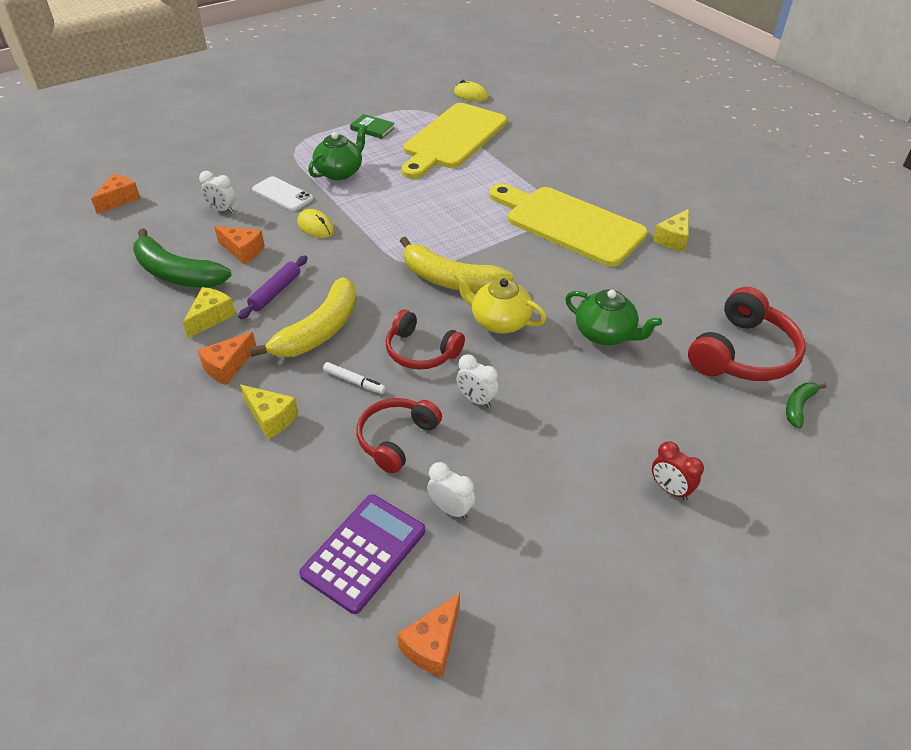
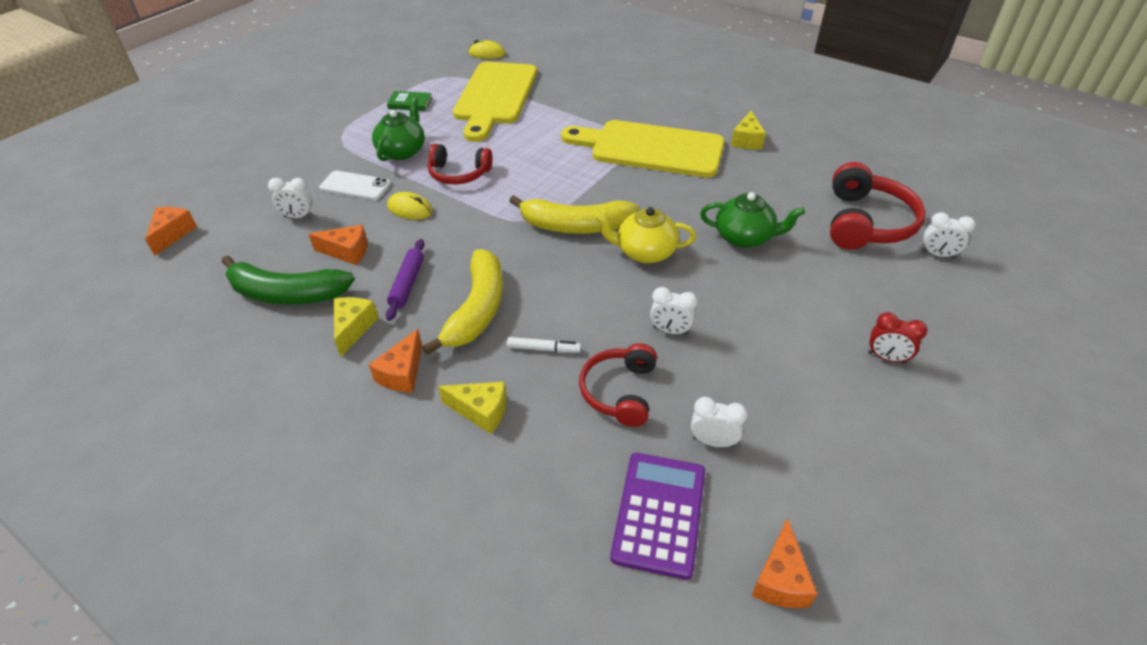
camera: 20 degrees left, 0 degrees up
red headphones [386,310,465,370] -> red headphones moved to [428,144,493,184]
green banana [786,383,827,428] -> white clock [921,212,975,258]

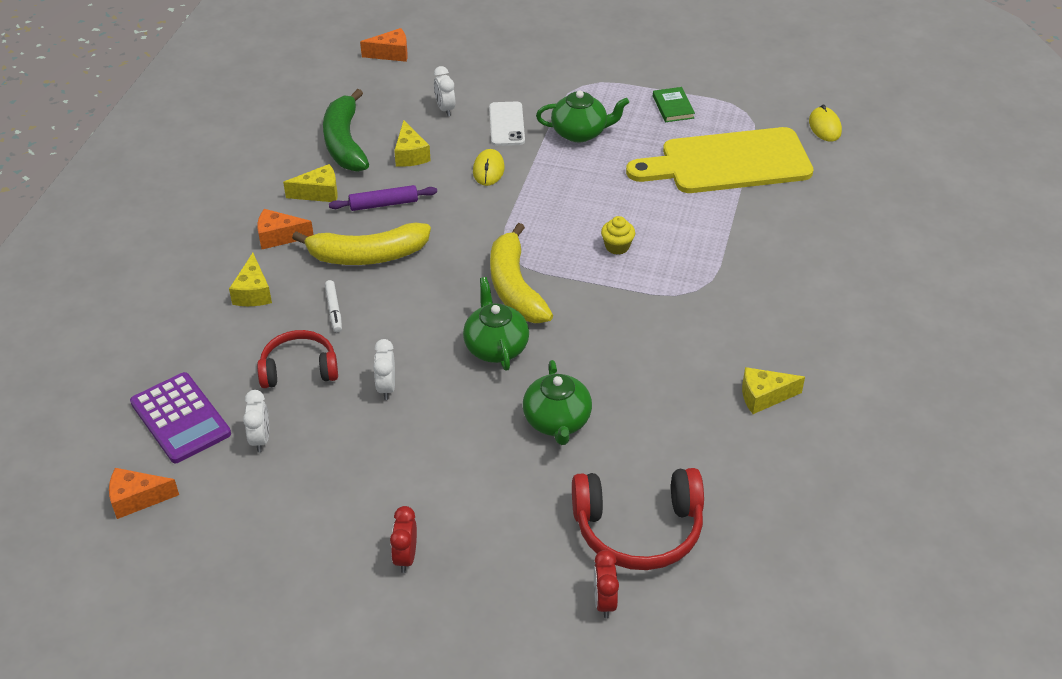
camera: 70 degrees right, 0 degrees up
orange cheese [309,225,367,265] -> yellow cheese [394,120,431,167]
red headphones [428,144,493,184] -> none
yellow cutting board [561,120,725,178] -> none
yellow teapot [595,207,696,263] -> green teapot [463,277,529,371]
purple calculator [610,453,705,580] -> purple calculator turned 60 degrees clockwise [130,372,231,463]
white clock [921,212,975,258] -> red clock [594,550,619,618]
none -> yellow cupcake [601,216,635,255]

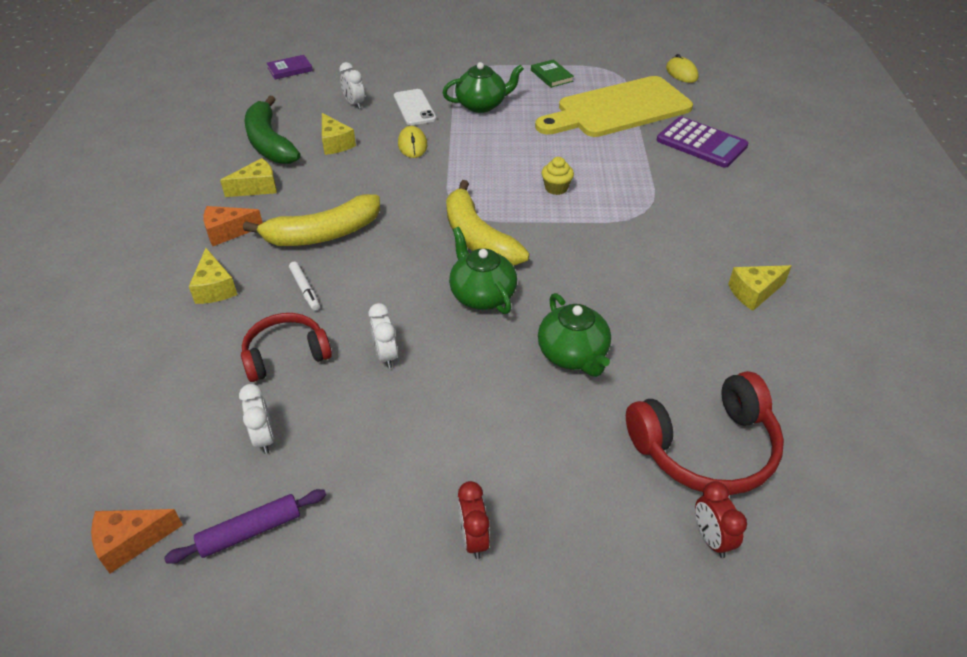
camera: 15 degrees left, 0 degrees up
purple calculator [130,372,231,463] -> purple calculator moved to [657,117,748,168]
purple rolling pin [329,185,437,211] -> purple rolling pin moved to [164,489,326,564]
orange cheese [360,28,408,62] -> purple book [267,55,313,79]

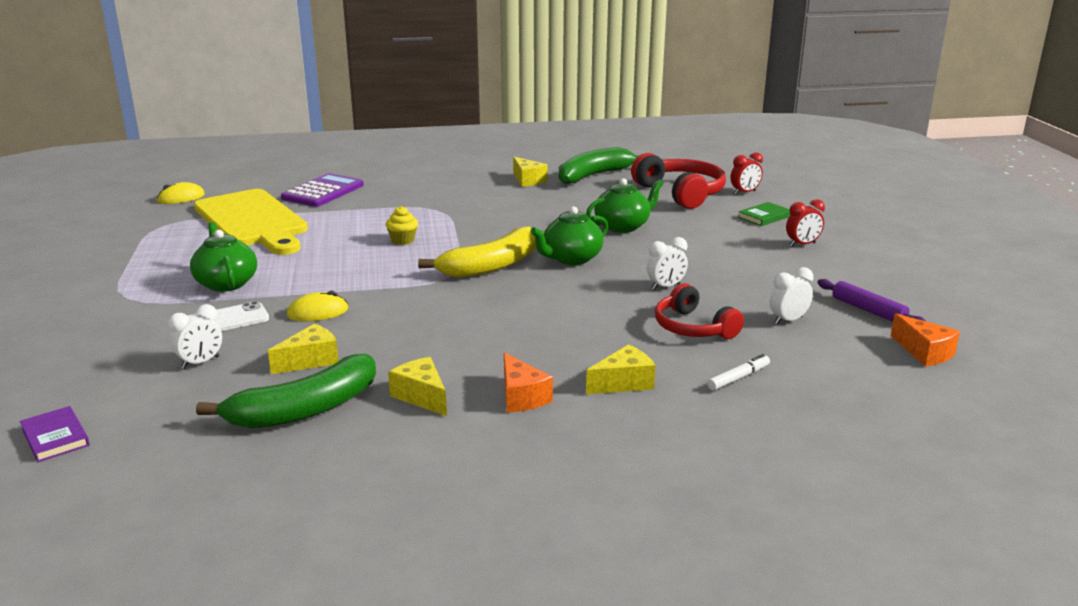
camera: 100 degrees left, 20 degrees down
yellow banana [243,194,380,246] -> none
white marker [289,261,320,311] -> white marker moved to [707,354,770,391]
green book [531,59,574,88] -> green book moved to [738,202,791,226]
none -> green banana [559,147,639,184]

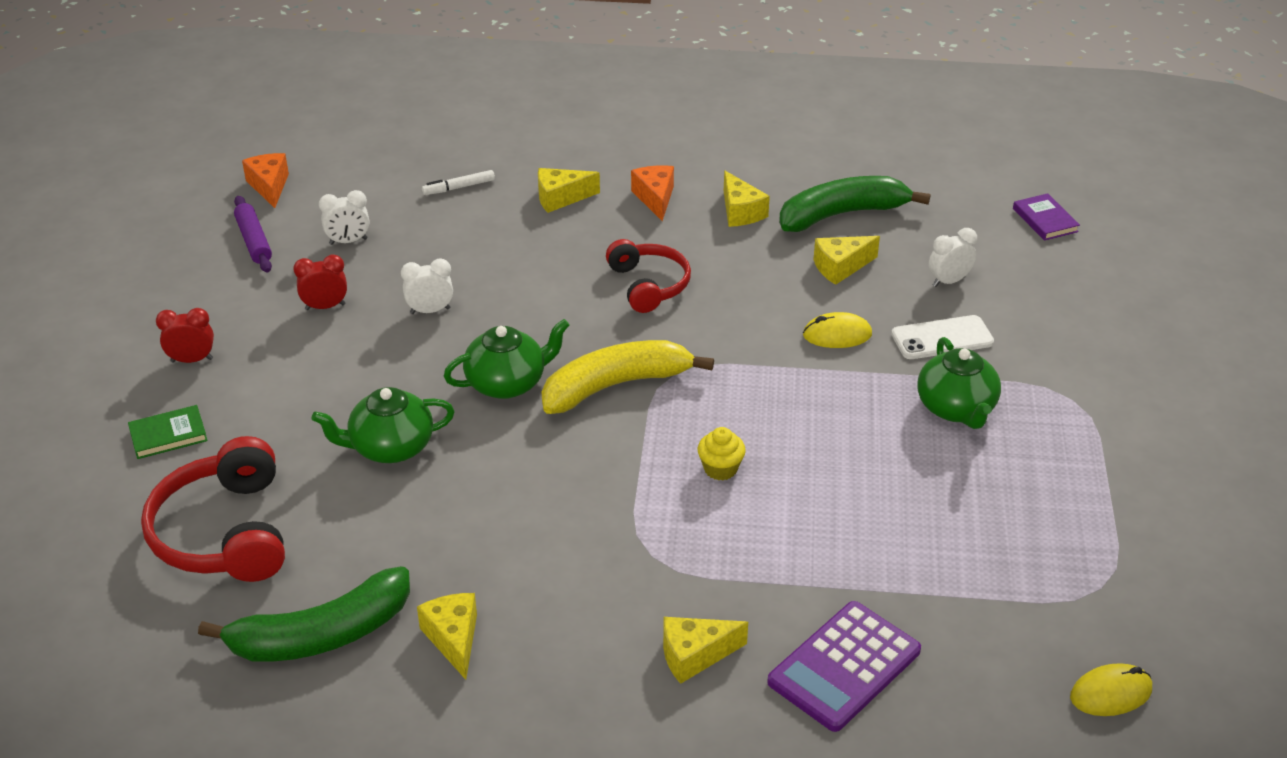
camera: 165 degrees left, 15 degrees up
yellow cutting board [194,189,308,255] -> none
red headphones [655,283,744,339] -> red headphones moved to [606,239,691,313]
red clock [731,152,763,195] -> red clock moved to [293,254,347,310]
none -> yellow cheese [663,617,748,684]

